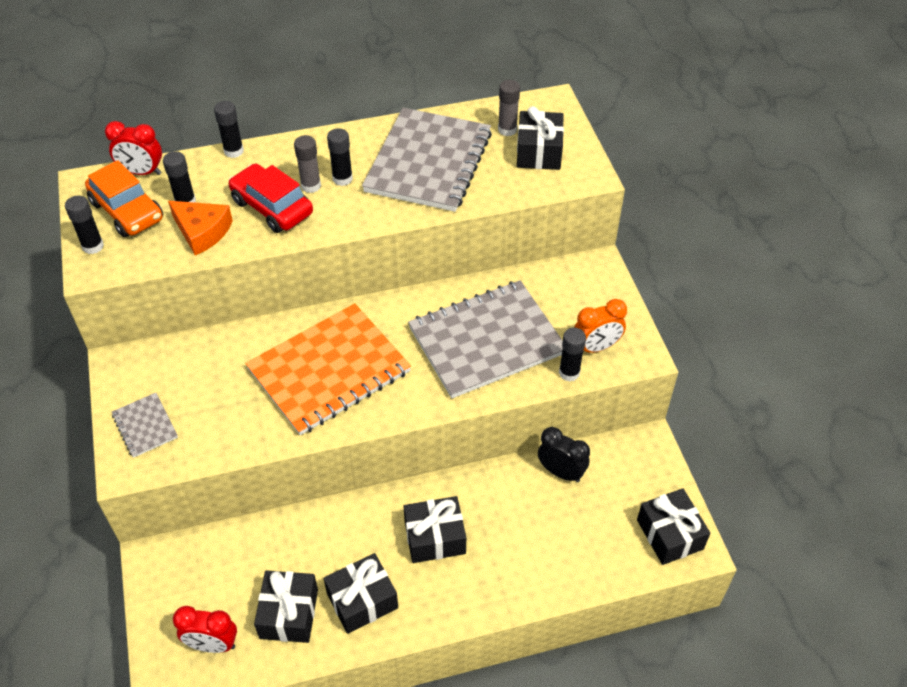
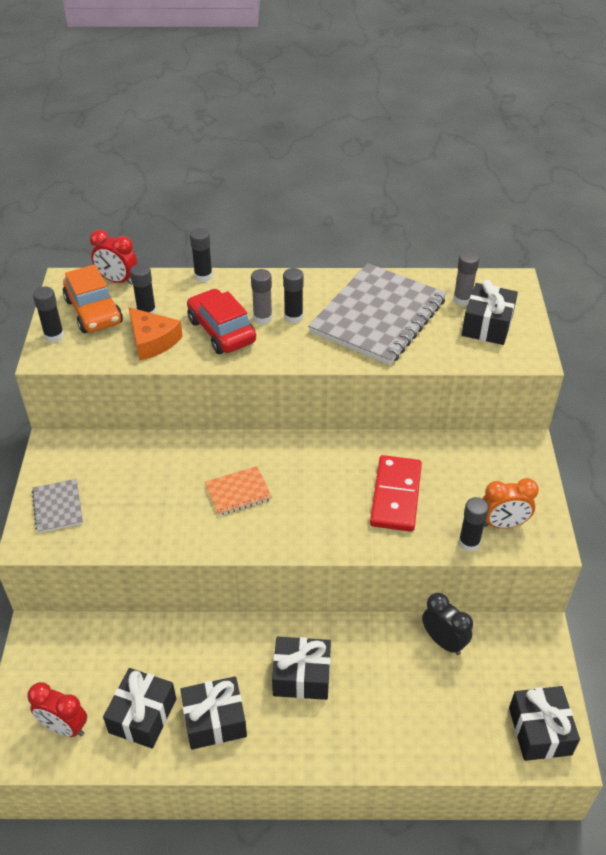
camera: 15 degrees right, 5 degrees down
orange notebook [245,303,411,435] -> orange notebook [205,466,272,516], size x0.45
grey notebook [408,280,563,399] -> red domino [370,455,422,532]

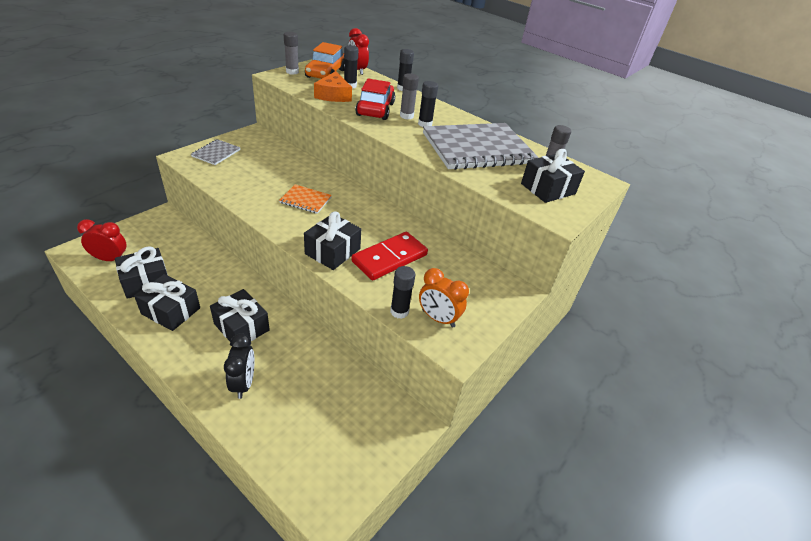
camera: 35 degrees right, 5 degrees down
red clock [27,682,87,737] -> red clock turned 120 degrees clockwise [77,219,126,261]
black glue stick [33,287,64,343] -> grey glue stick [284,32,299,75]
black clock [422,593,473,655] -> black clock moved to [224,333,255,399]
black gift [509,686,580,761] -> black gift moved to [304,211,361,270]

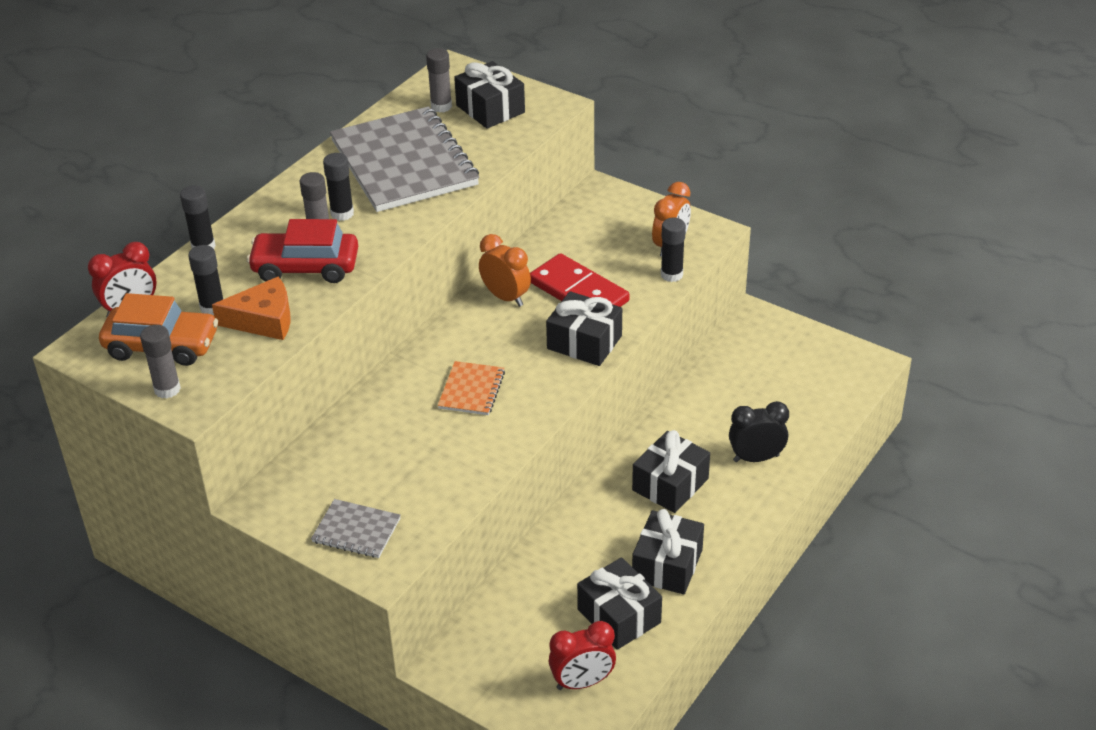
camera: 90 degrees left, 0 degrees up
red clock [77,219,126,261] -> red clock turned 105 degrees counterclockwise [549,621,616,690]
none -> orange clock [479,234,531,307]

